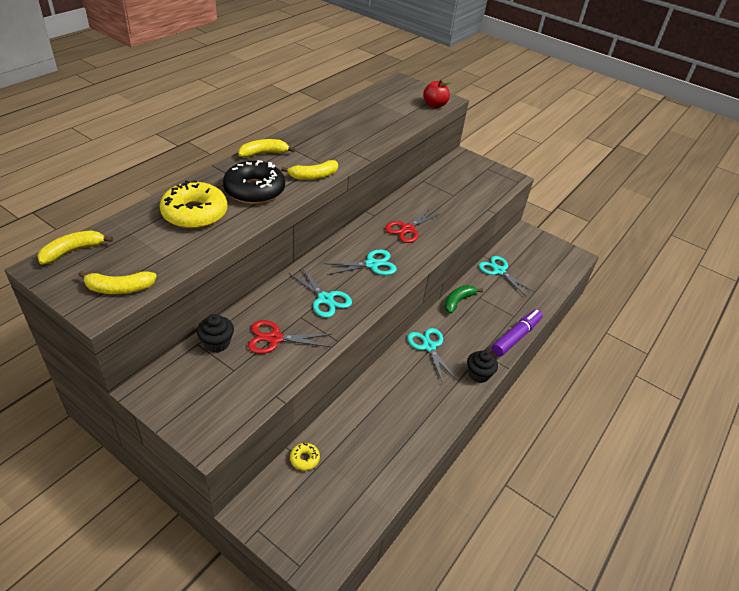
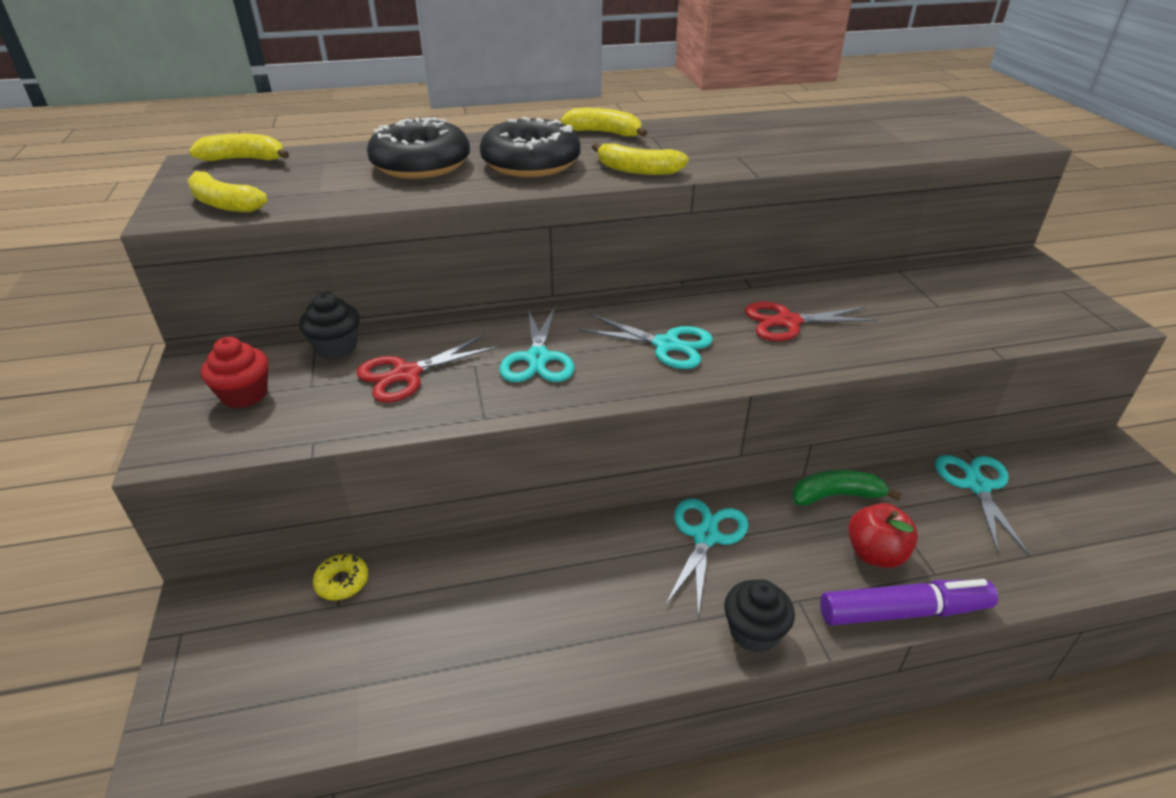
camera: 45 degrees right, 5 degrees down
yellow donut [160,180,228,229] -> black donut [367,117,470,179]
red scissors [248,320,331,354] -> red scissors turned 75 degrees counterclockwise [357,335,498,403]
red apple [423,80,451,108] -> red apple moved to [848,503,918,568]
none -> red cupcake [201,337,268,408]

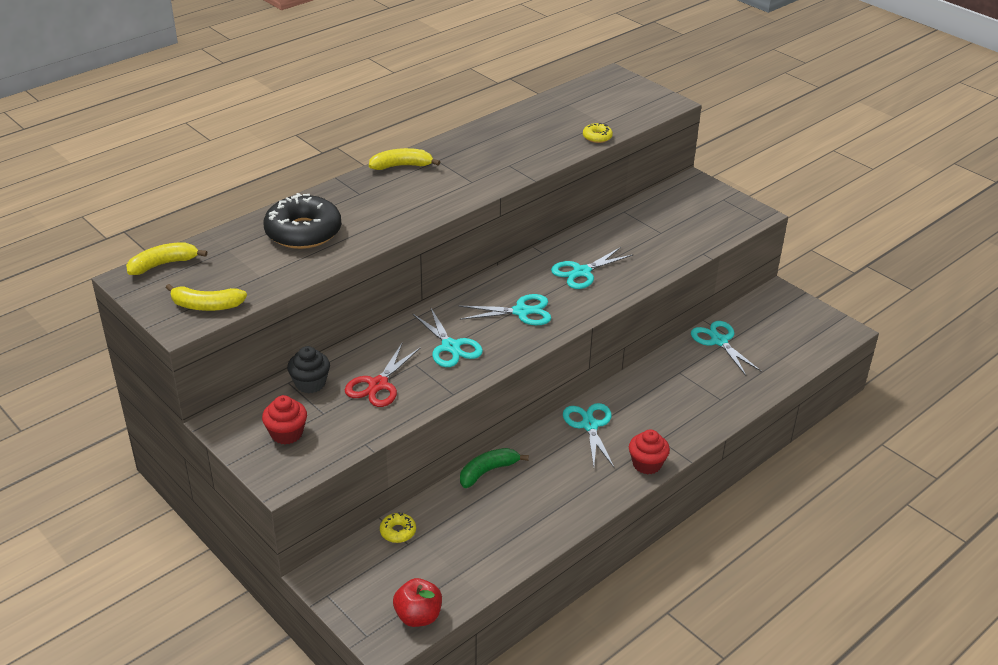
camera: 30 degrees left, 0 degrees up
black donut [480,117,581,177] -> none
yellow banana [592,143,689,175] -> none
black cupcake [724,579,795,653] -> red cupcake [629,430,670,474]
red scissors [745,301,878,341] -> turquoise scissors [551,247,634,289]
green banana [792,470,902,506] -> green banana moved to [460,448,529,488]
purple marker [820,579,998,626] -> none
red apple [848,503,918,568] -> red apple moved to [393,578,442,627]
none -> yellow donut [583,123,613,143]

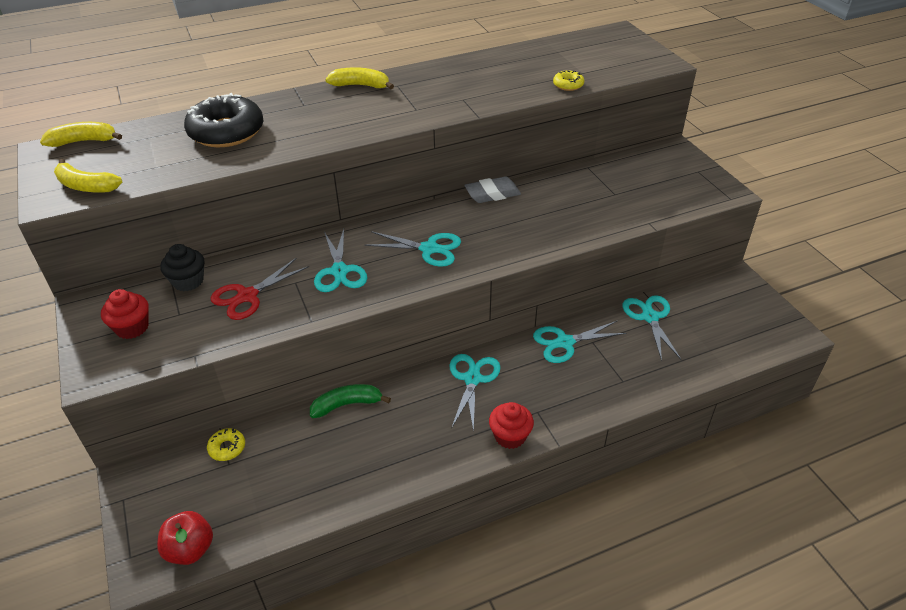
camera: 20 degrees right, 5 degrees up
turquoise scissors [551,247,634,289] -> turquoise scissors moved to [533,320,627,363]
none -> grey eraser [464,176,521,203]

